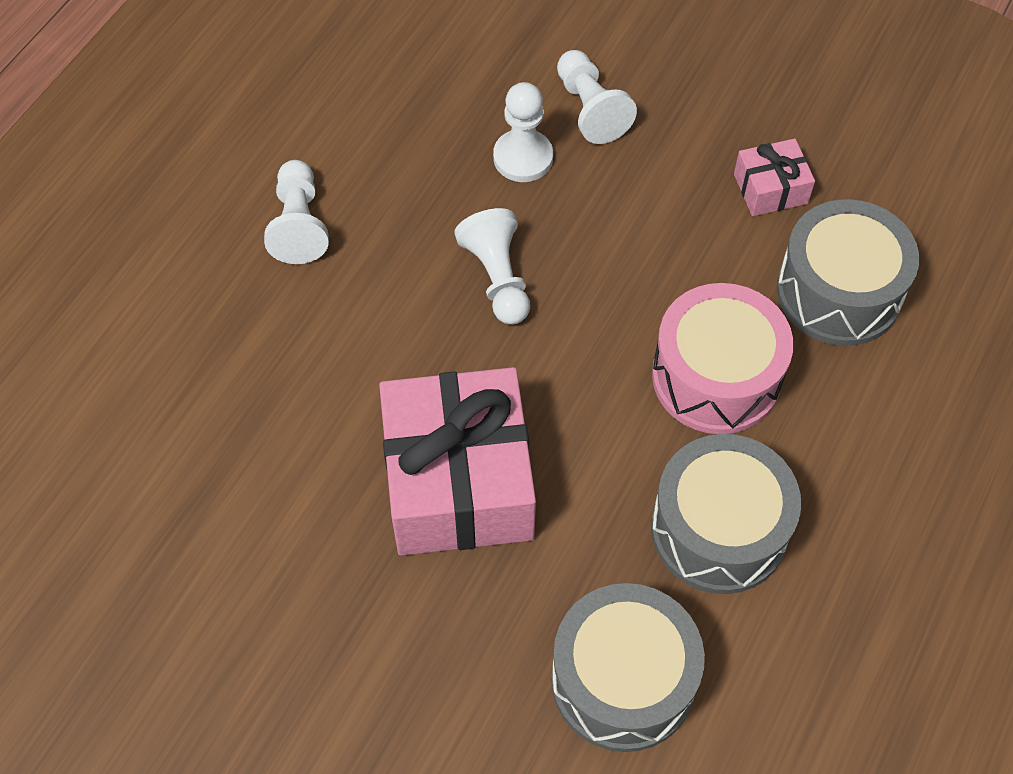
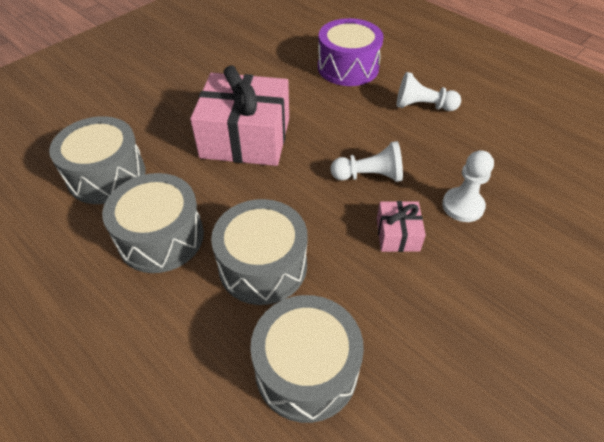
camera: 105 degrees right, 10 degrees down
white pawn [557,50,637,144] -> none
pink drum [652,283,793,434] -> grey drum [211,199,308,305]
pink gift [734,138,815,216] -> pink gift moved to [377,201,426,252]
none -> purple drum [318,18,384,86]

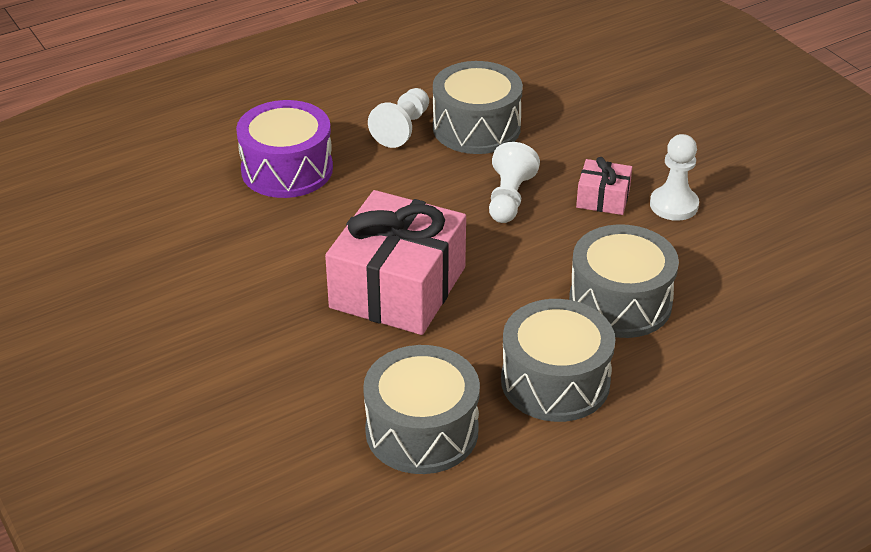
camera: 75 degrees left, 10 degrees down
grey drum [250,295,364,423] -> grey drum moved to [433,61,523,154]
white pawn [442,150,494,222] -> white pawn moved to [650,134,699,221]

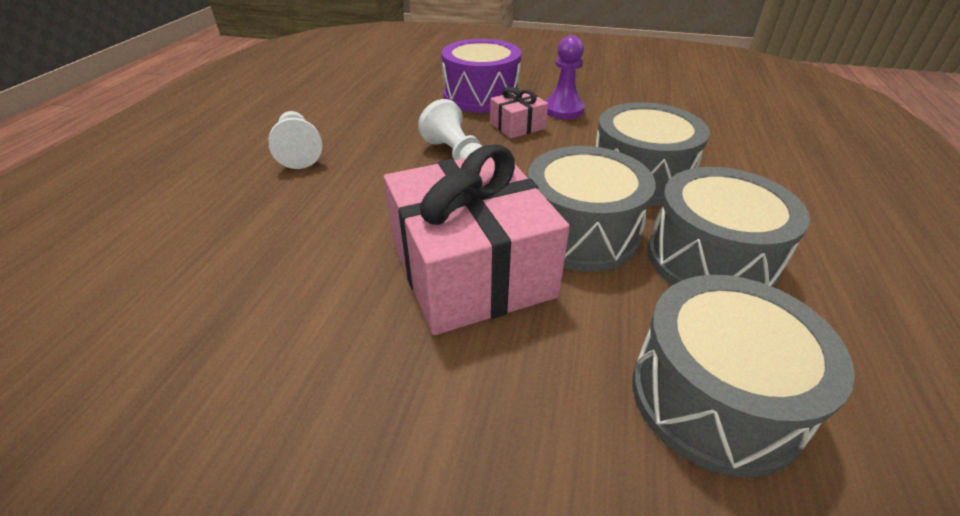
camera: 45 degrees left, 0 degrees up
purple drum [236,100,333,198] -> purple drum moved to [441,39,521,113]
grey drum [433,61,523,154] -> grey drum moved to [528,146,656,272]
white pawn [650,134,699,221] -> purple pawn [545,35,585,119]

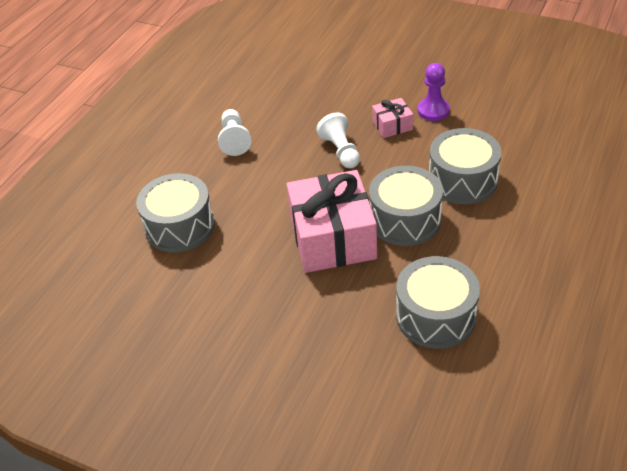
camera: 15 degrees right, 5 degrees up
purple drum [441,39,521,113] -> none
grey drum [648,167,810,288] -> grey drum moved to [136,173,215,252]

